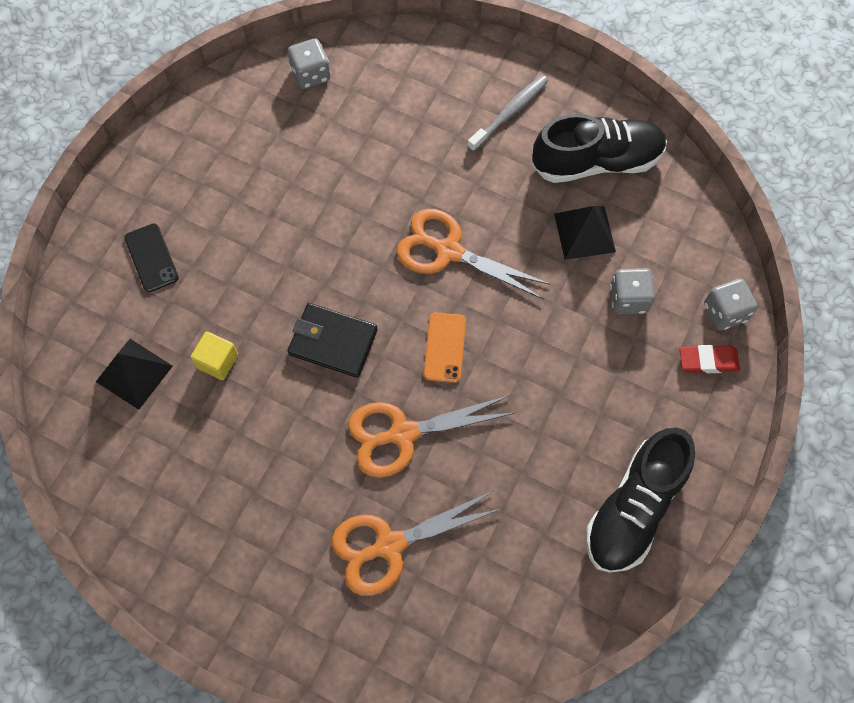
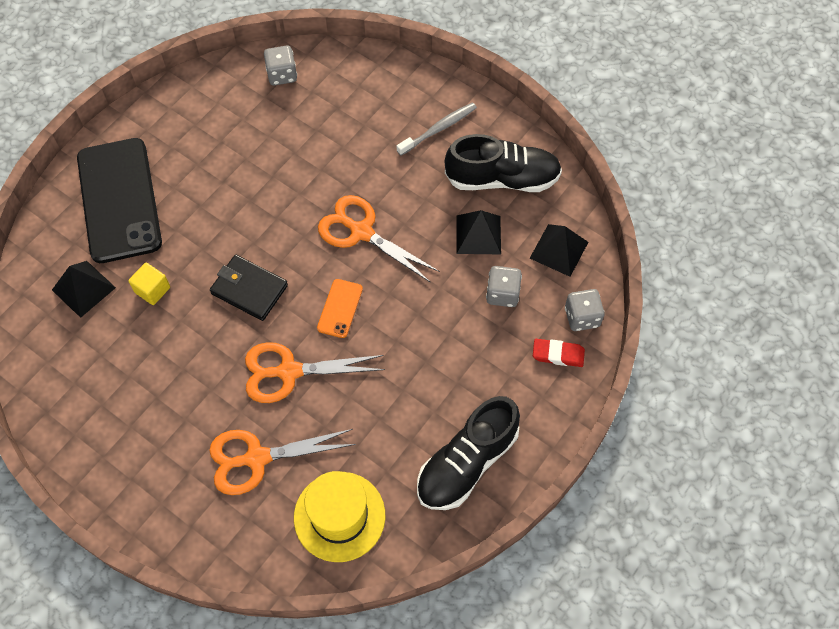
camera: 10 degrees right, 5 degrees down
black phone [124,223,179,292] -> black phone [77,138,162,263], size x2.34
none -> yellow hat [294,471,385,562]
none -> black pyramid [530,224,588,277]

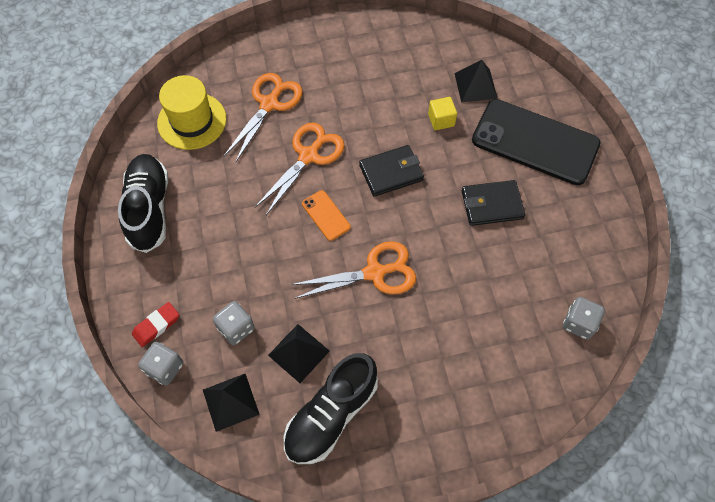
camera: 130 degrees right, 0 degrees up
grey toothbrush [397,102,477,156] -> none
none -> black wallet [462,180,525,226]

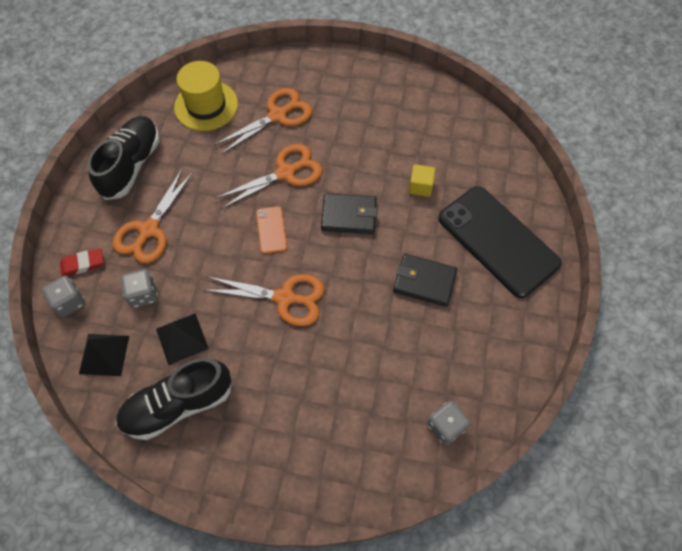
camera: 25 degrees right, 0 degrees up
black pyramid [454,60,498,103] -> none
none -> orange scissors [113,168,194,263]

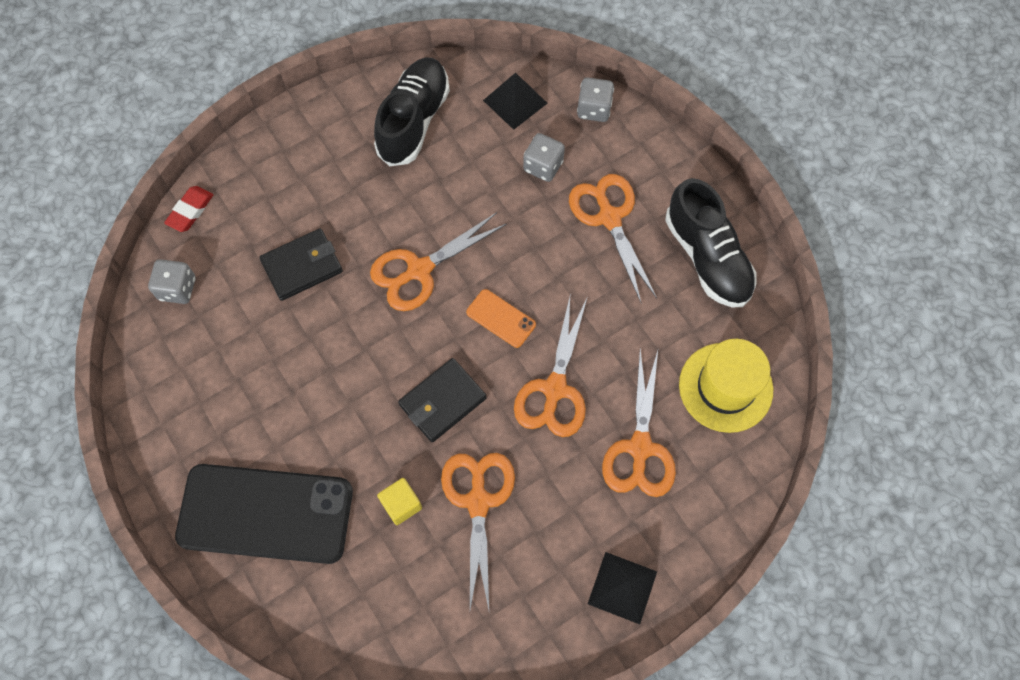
camera: 135 degrees right, 5 degrees up
red eraser [60,248,103,276] -> red eraser moved to [164,186,213,232]
black pyramid [156,313,209,365] -> black pyramid moved to [588,552,657,624]
black wallet [393,254,457,307] -> black wallet moved to [259,228,343,301]
none -> orange scissors [441,453,515,610]

